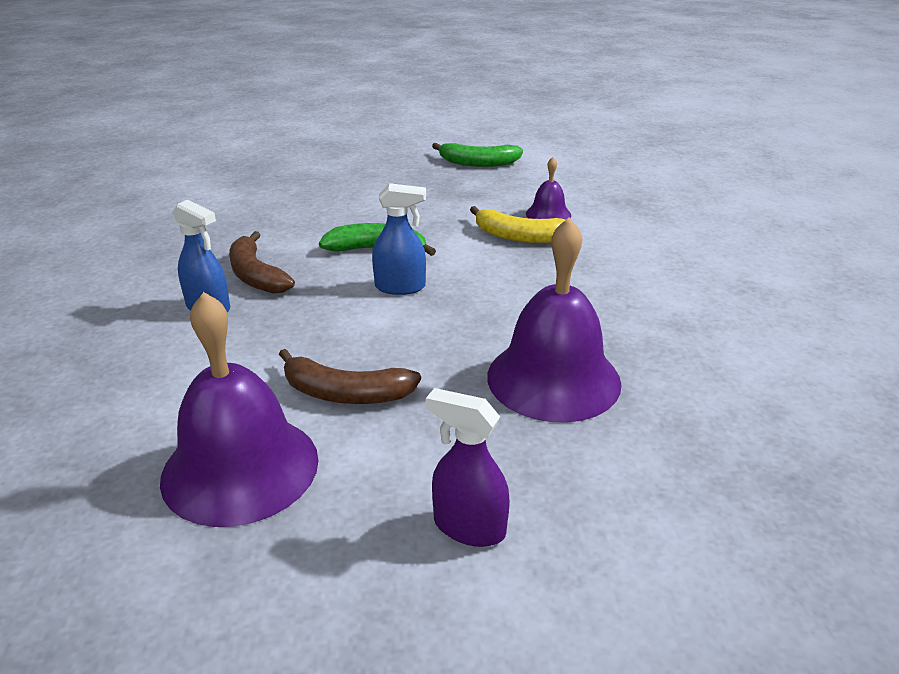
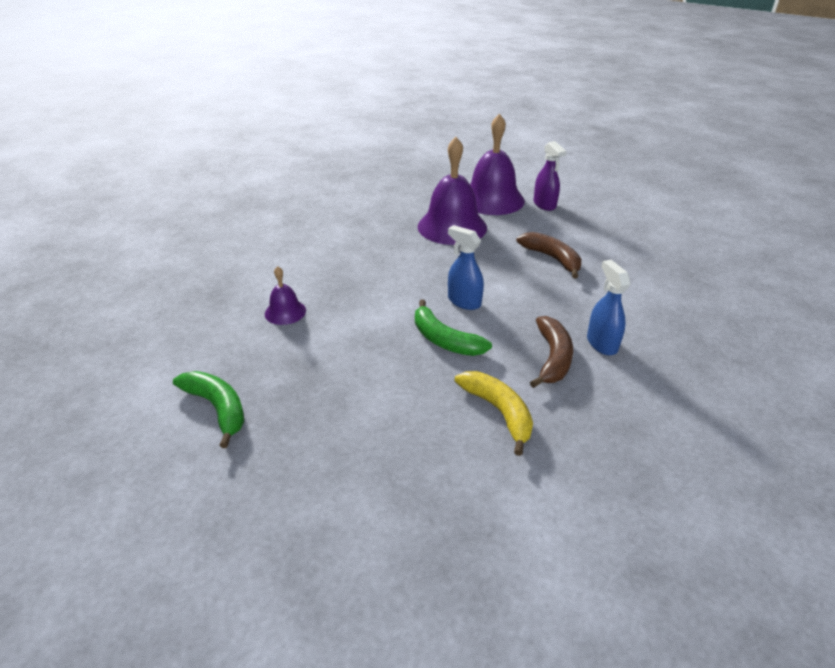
camera: 140 degrees left, 5 degrees up
purple bell [160,292,319,527] -> purple bell moved to [470,113,525,215]
yellow banana [470,206,566,243] -> yellow banana moved to [455,371,533,456]

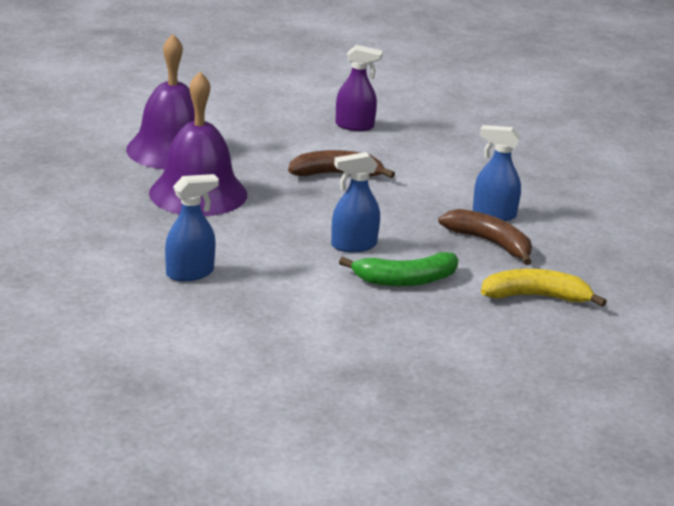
camera: 60 degrees left, 10 degrees down
green banana [173,371,244,448] -> none
purple bell [265,266,306,325] -> none
purple spray bottle [533,141,567,211] -> purple spray bottle moved to [335,45,383,131]
none -> blue spray bottle [165,174,219,281]

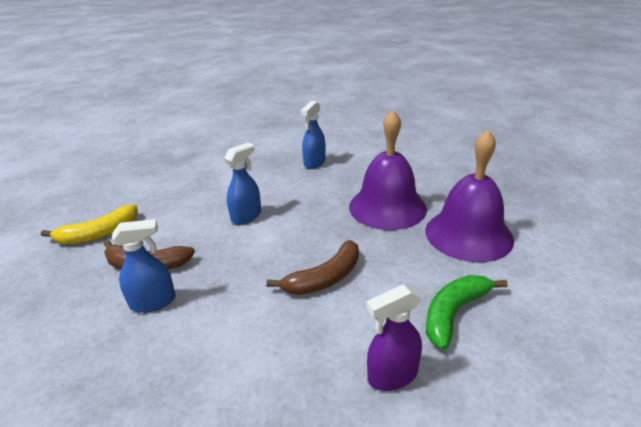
camera: 150 degrees right, 5 degrees up
green banana [339,252,458,287] -> green banana moved to [426,275,508,350]

